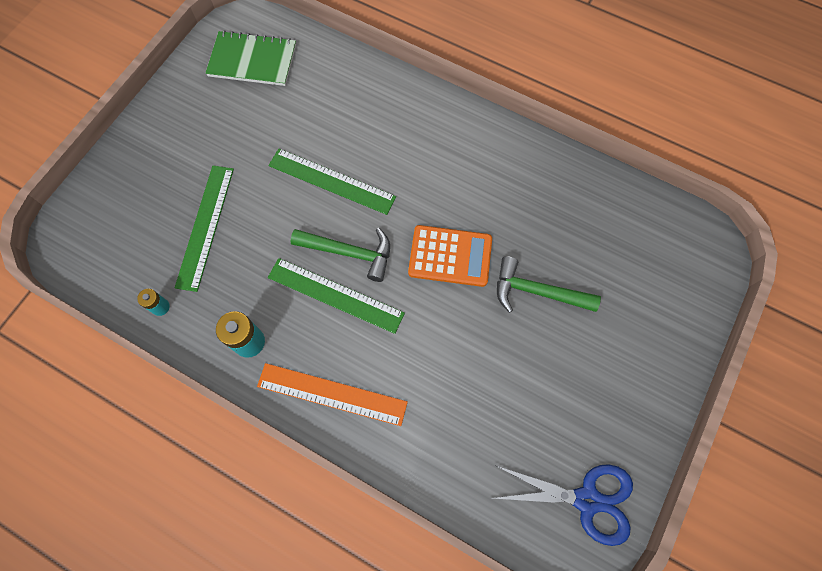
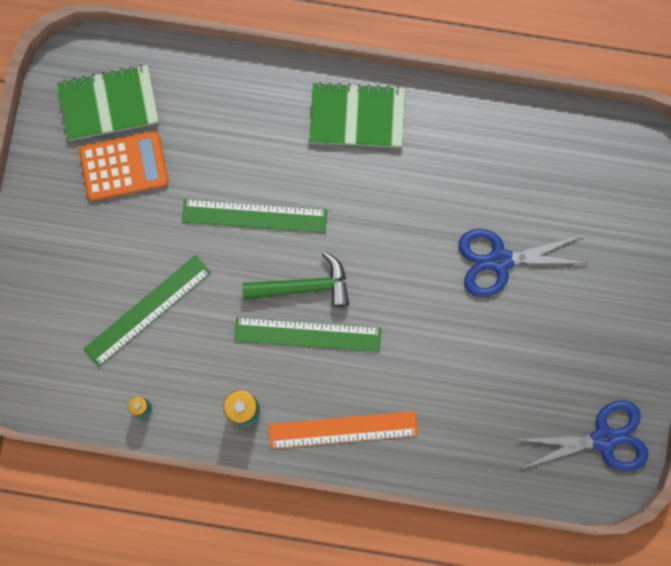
camera: 20 degrees left, 10 degrees up
green ruler [175,166,234,292] -> green ruler turned 60 degrees clockwise [84,255,211,367]
orange calculator [408,225,492,287] -> orange calculator moved to [79,131,168,201]
green hammer [497,256,601,313] -> blue scissors [458,229,587,297]
none -> green notebook [309,82,405,148]

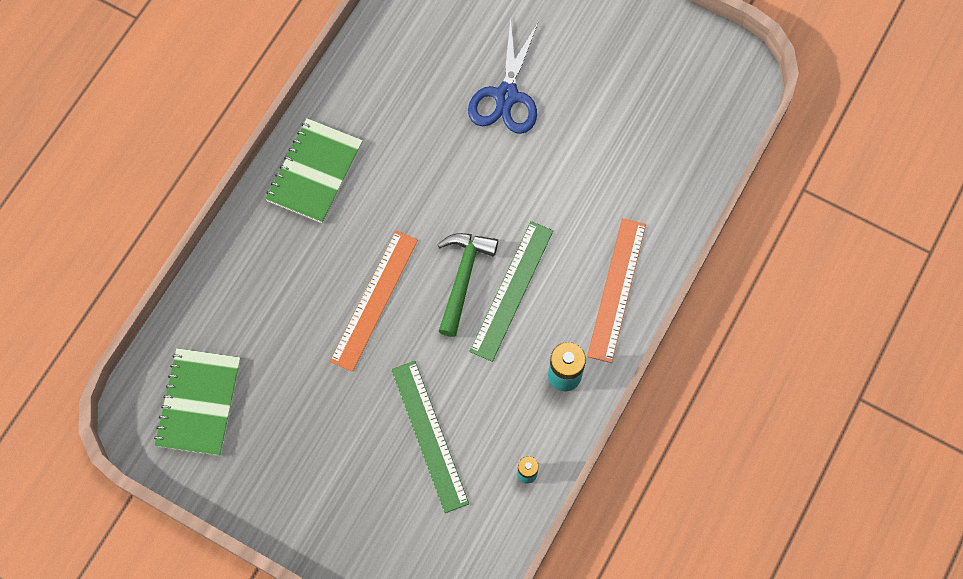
camera: 70 degrees left, 10 degrees down
orange calculator [79,131,168,201] -> none
green ruler [182,199,327,233] -> orange ruler [330,231,418,372]
blue scissors [515,400,649,472] -> none

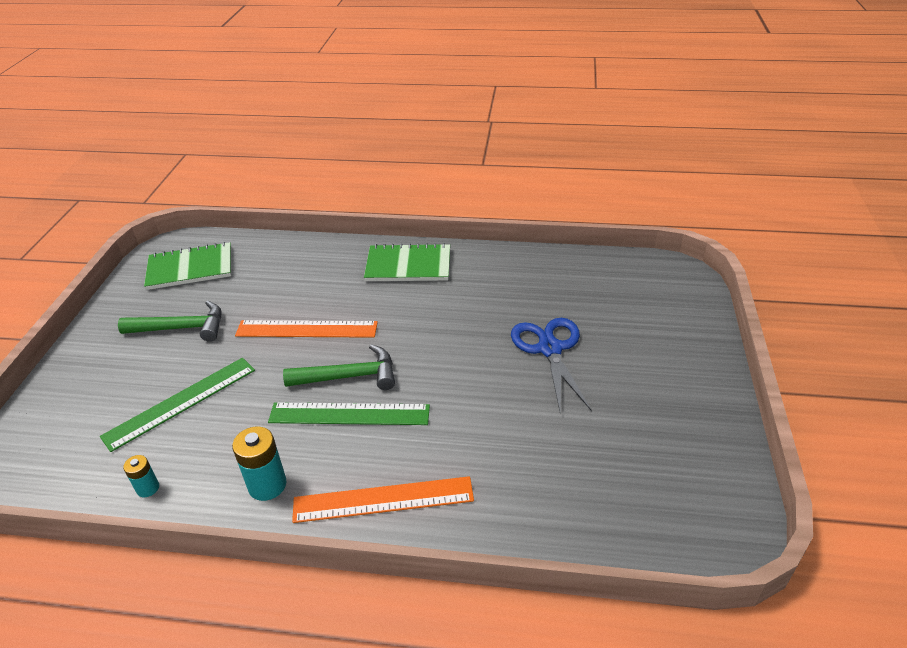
camera: 70 degrees right, 30 degrees down
blue scissors [468,18,538,134] -> blue scissors turned 90 degrees clockwise [511,318,592,411]
none -> green hammer [118,301,221,341]

